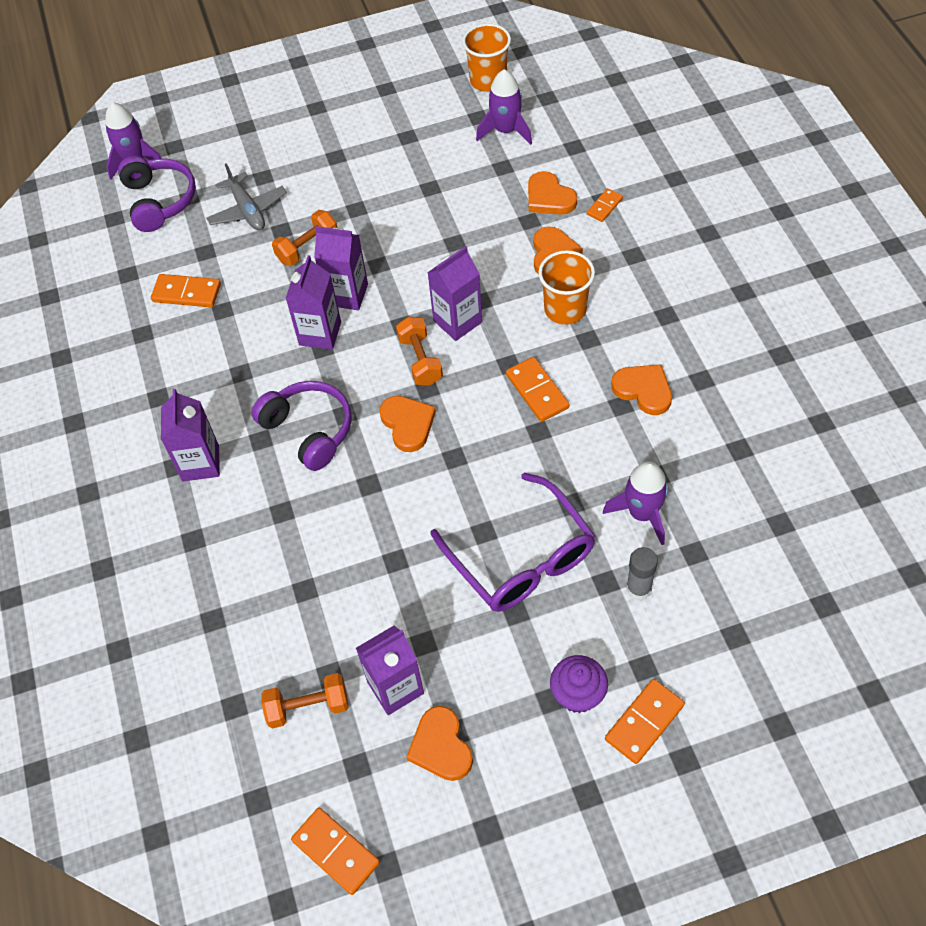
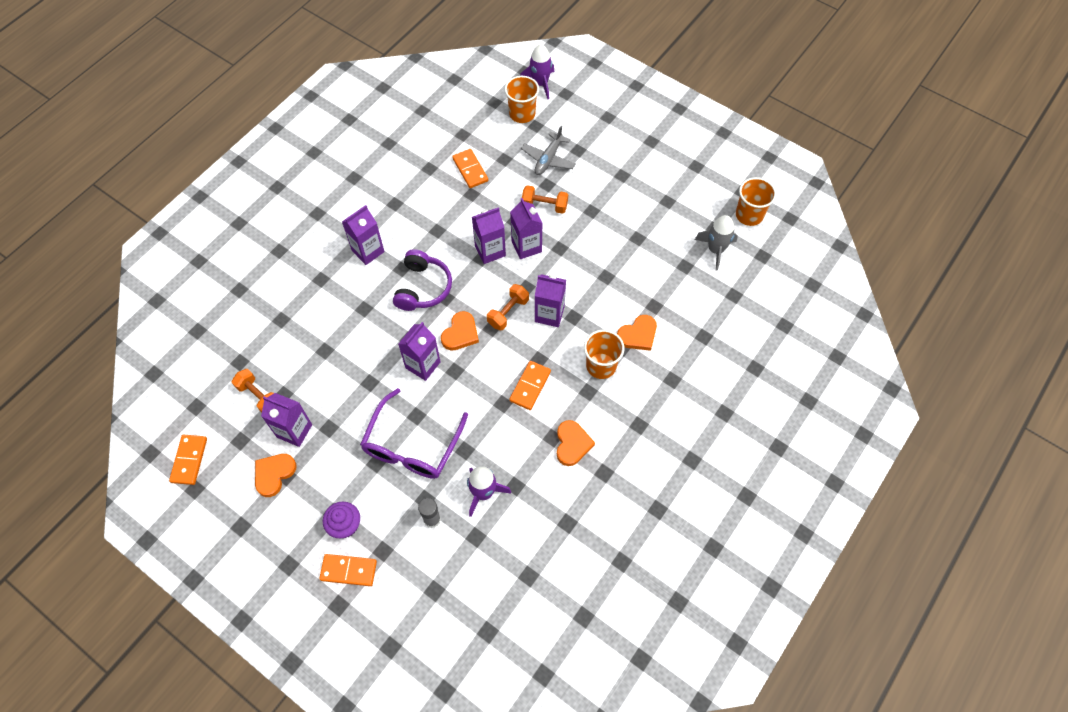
camera: 50 degrees right, 5 degrees up
purple headphones [118,156,196,232] -> orange cup [505,76,539,123]
purple rocket [476,69,532,145] -> grey rocket [695,215,738,271]
orange heart [528,171,577,215] -> none
orange domino [587,188,623,222] -> none
none -> purple carton [398,322,441,381]

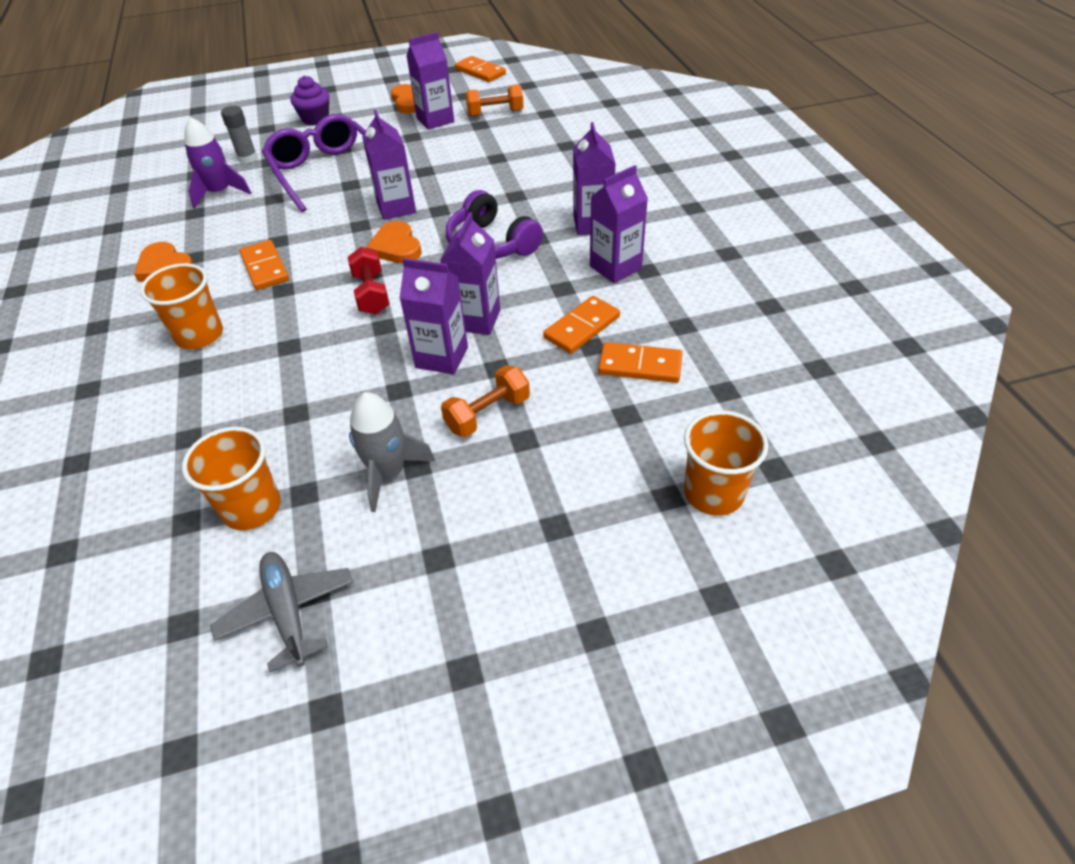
camera: 130 degrees right, 15 degrees down
orange domino [319,554,377,586] -> orange domino moved to [543,296,620,354]
orange dumbbell [487,284,529,330] -> red dumbbell [348,247,390,315]
purple rocket [520,44,554,99] -> none
grey plane [521,126,576,175] -> grey plane moved to [210,552,353,672]
purple carton [535,274,566,327] -> purple carton moved to [590,165,648,283]
orange heart [617,315,657,351] -> none
grey rocket [695,215,738,271] -> grey rocket moved to [349,392,436,512]
orange cup [736,177,776,226] -> orange cup moved to [182,427,281,530]

